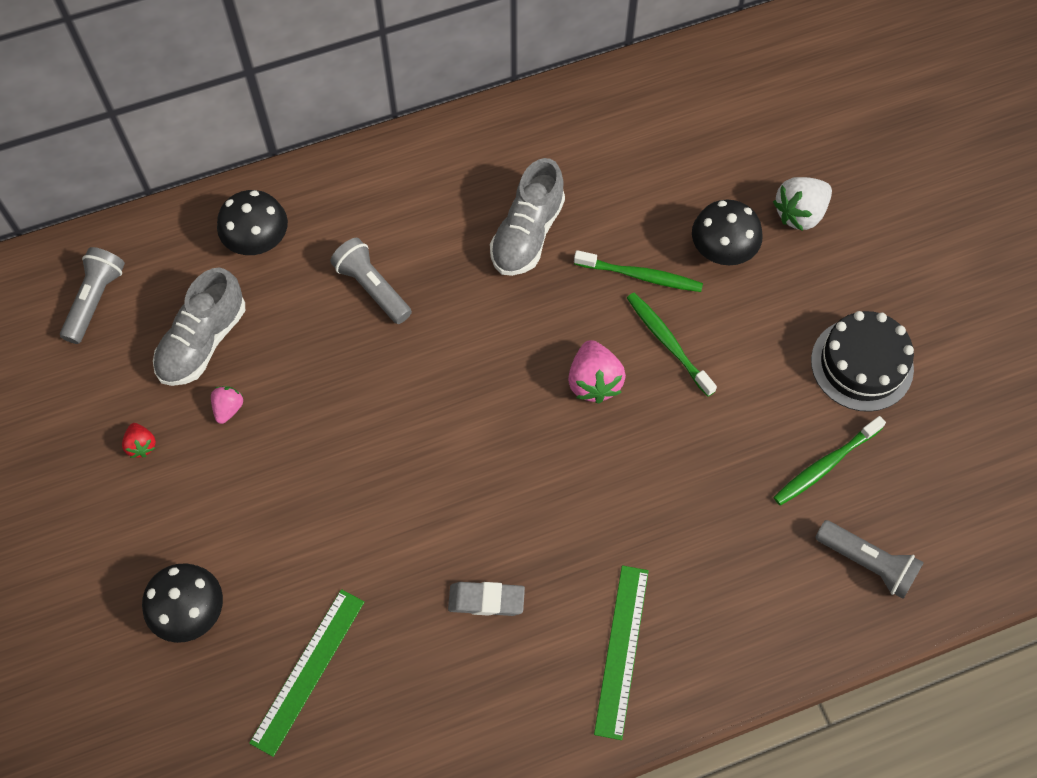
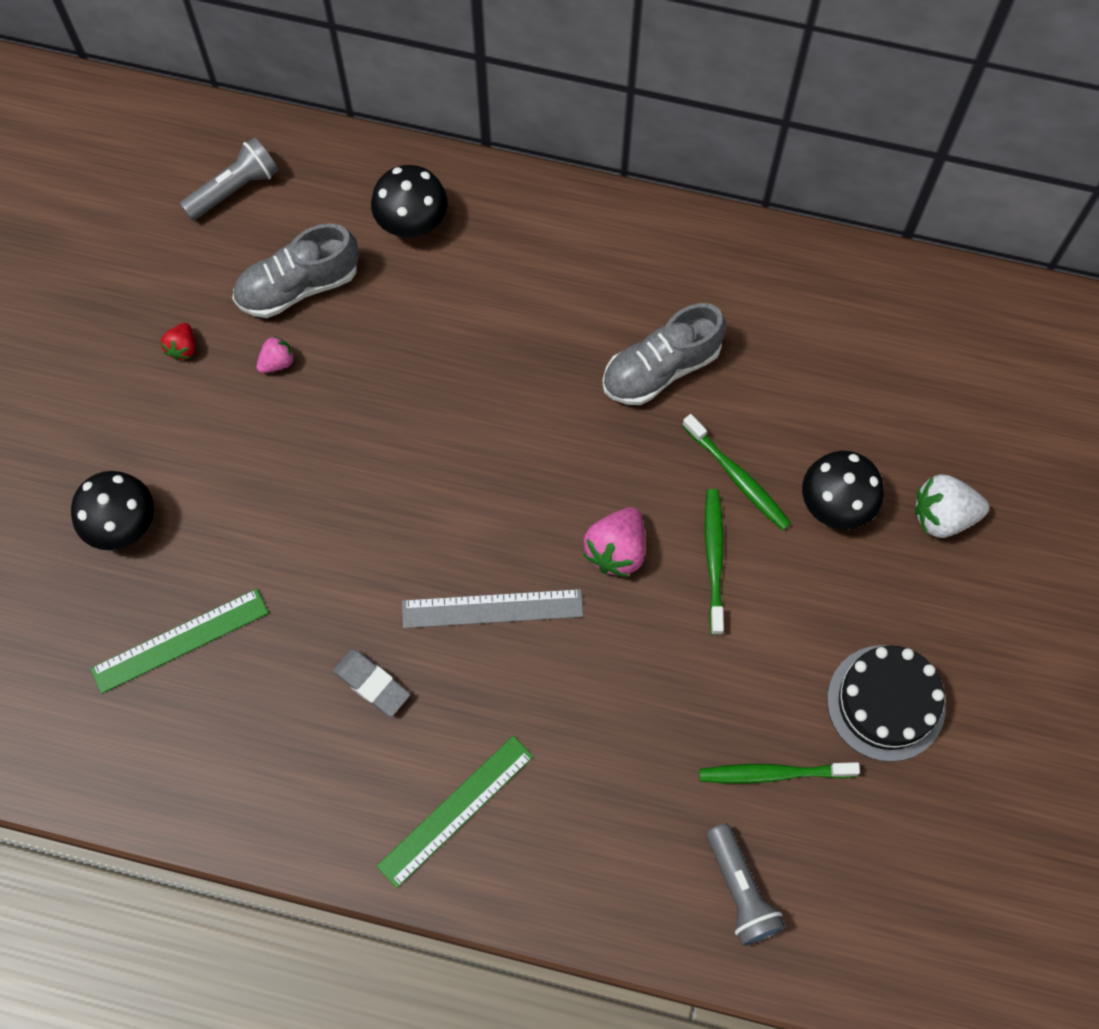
camera: 35 degrees right, 5 degrees up
grey flashlight [330,238,412,324] -> none
none -> grey ruler [402,589,583,628]

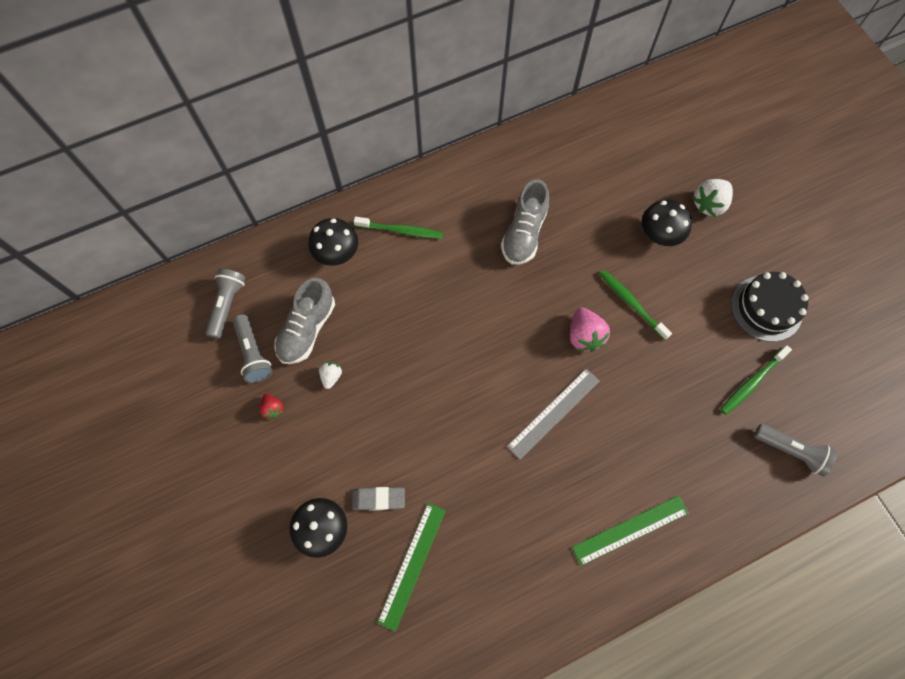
camera: 40 degrees left, 0 degrees up
pink strawberry [256,336,295,373] -> white strawberry [319,362,342,389]
grey eraser [333,649,410,717] -> grey eraser moved to [352,487,405,511]
green ruler [377,736,534,888] -> green ruler turned 60 degrees clockwise [572,496,689,566]
green toothbrush [682,414,791,530] -> green toothbrush moved to [354,217,443,239]
none -> grey flashlight [233,314,272,383]

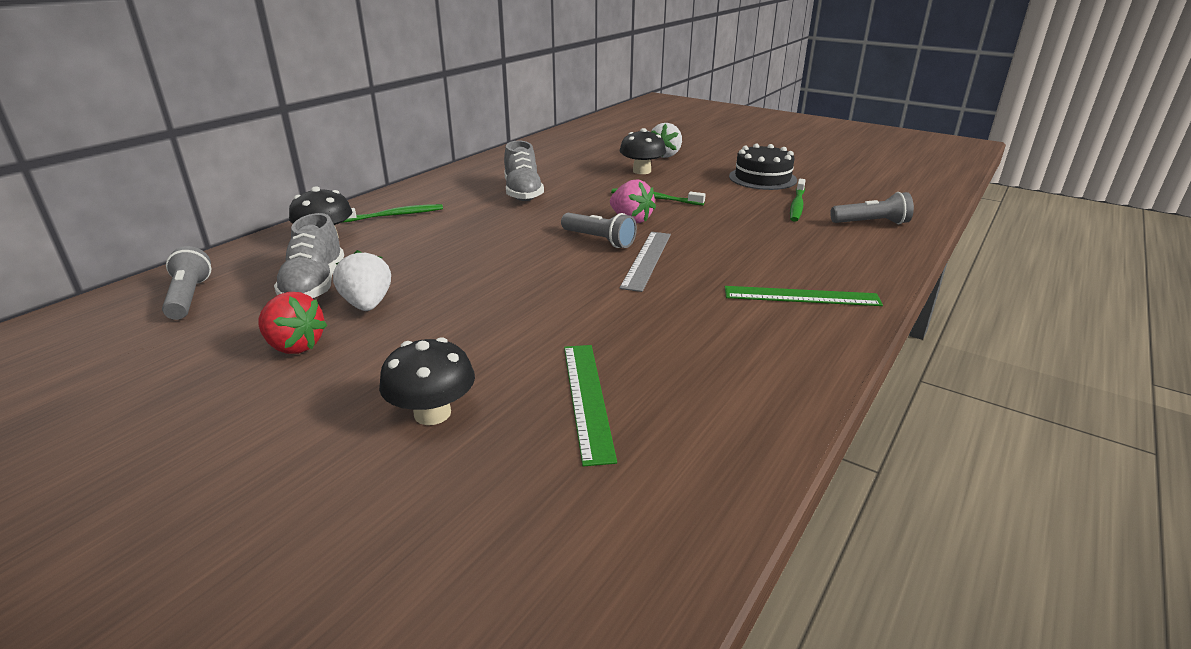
camera: 30 degrees left, 40 degrees down
grey flashlight [233,314,272,383] -> grey flashlight moved to [561,213,637,248]
red strawberry [260,394,283,420] -> red strawberry [258,292,327,354], size x1.77
white strawberry [319,362,342,389] -> white strawberry [333,250,391,311], size x1.77
grey eraser [352,487,405,511] -> none
green ruler [572,496,689,566] -> green ruler turned 60 degrees clockwise [725,286,883,306]

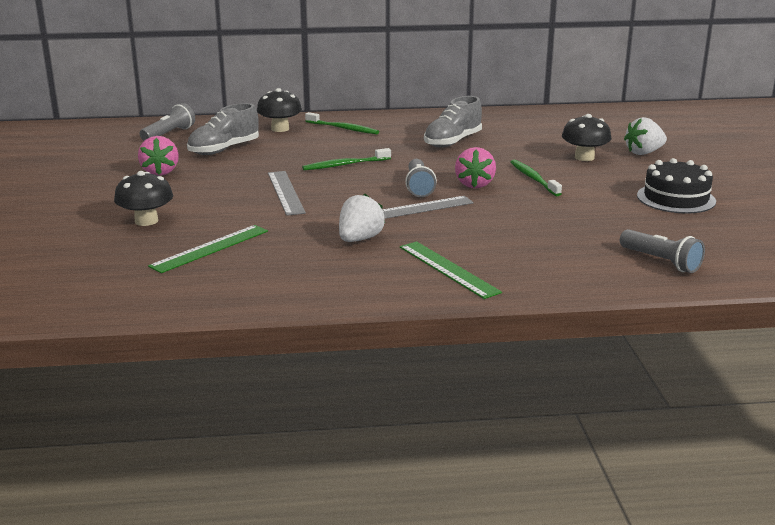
camera: 50 degrees right, 5 degrees down
red strawberry [258,292,327,354] -> pink strawberry [138,136,179,176]
white strawberry [333,250,391,311] -> white strawberry moved to [339,193,385,242]
green toothbrush [790,179,806,222] -> green toothbrush moved to [302,148,391,170]
none -> grey ruler [268,171,306,216]

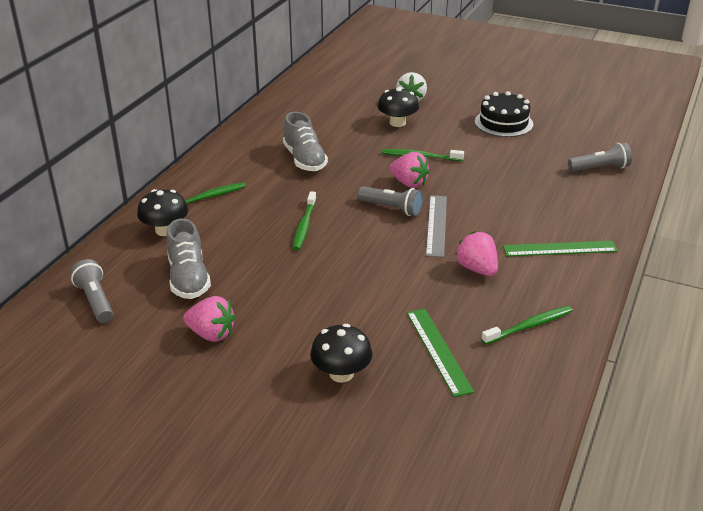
camera: 60 degrees left, 10 degrees up
grey ruler [268,171,306,216] -> none
white strawberry [339,193,385,242] -> pink strawberry [455,231,498,276]
none -> green toothbrush [481,306,572,345]

